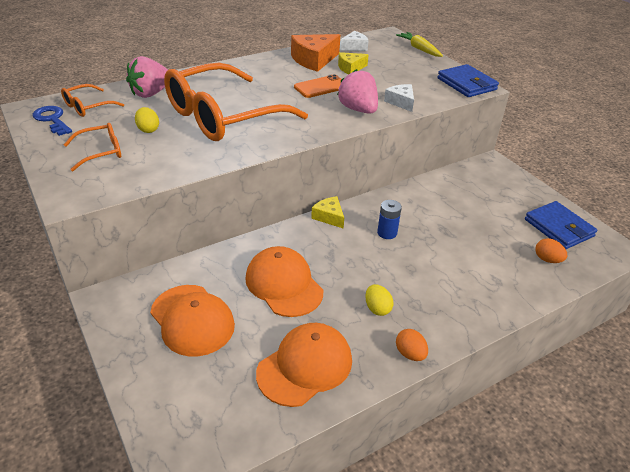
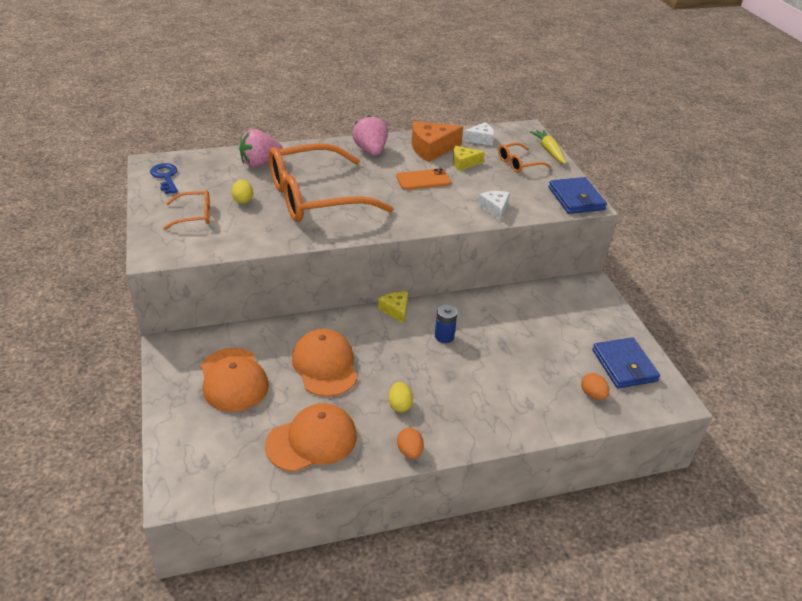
camera: 15 degrees right, 0 degrees up
orange glasses [61,84,124,117] -> orange glasses moved to [498,143,551,173]
pink strawberry [337,69,378,114] -> pink strawberry moved to [352,115,388,156]

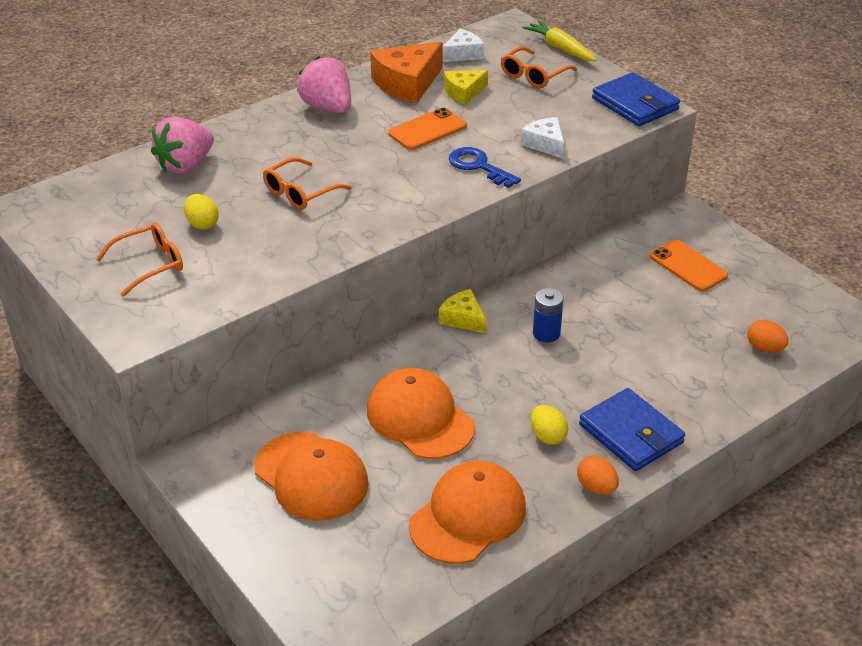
camera: 20 degrees left, 0 degrees up
blue key [150,163,178,194] -> blue key moved to [449,147,521,188]
orange glasses [269,143,393,222] -> orange glasses [263,157,352,210], size x0.43
blue wallet [592,337,660,388] -> blue wallet moved to [579,388,685,471]
none -> orange phone [650,240,728,291]

